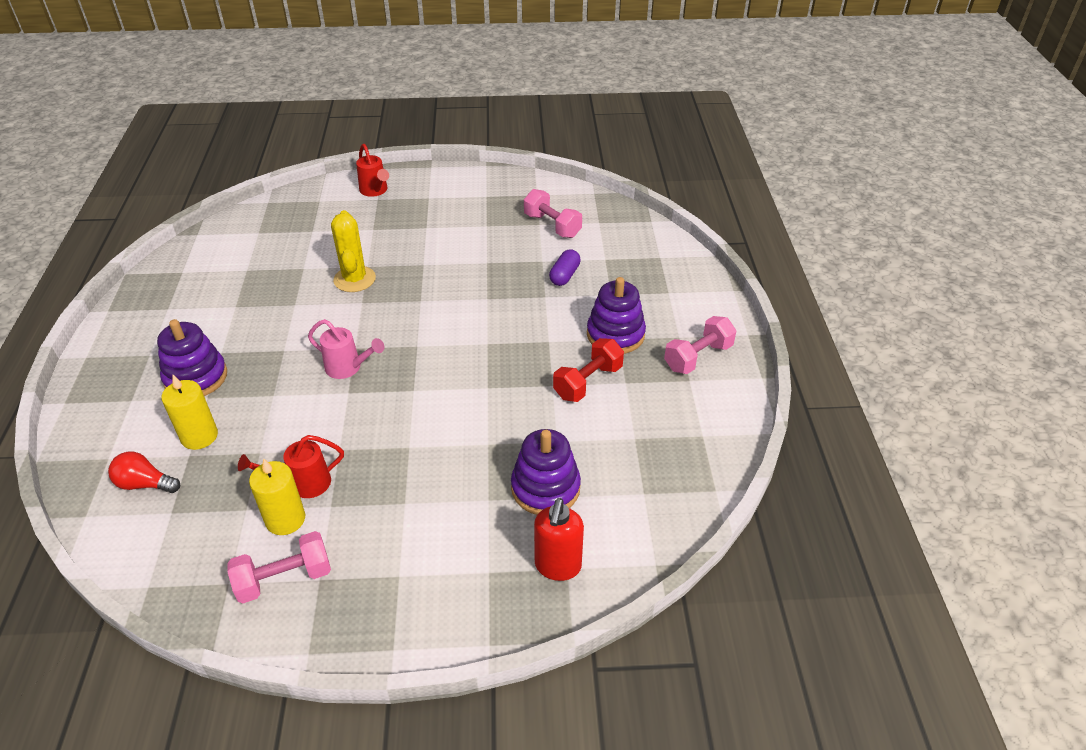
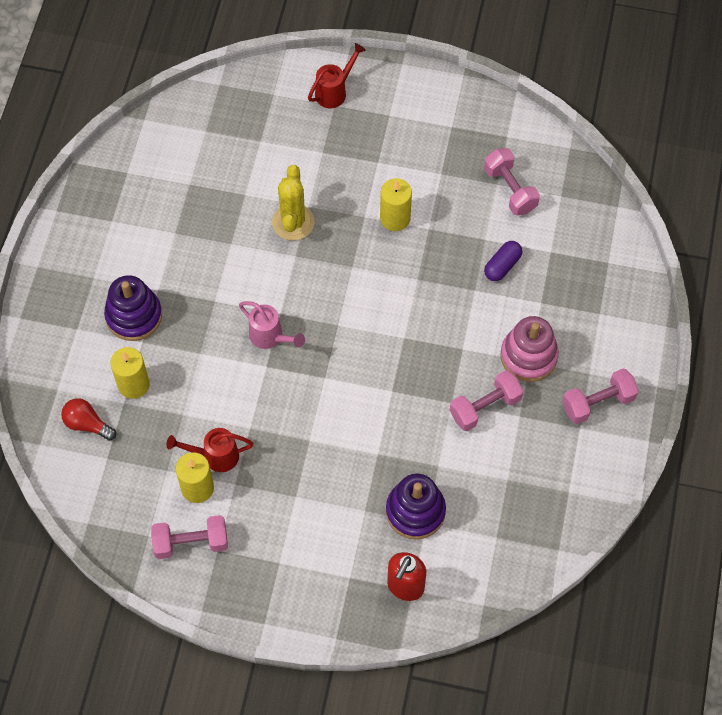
camera: 15 degrees right, 20 degrees up
red watering can [356,144,389,197] -> red watering can turned 120 degrees counterclockwise [308,43,366,108]
red dumbbell [553,338,624,402] -> pink dumbbell [450,370,523,431]
purple stacking toy [587,277,646,354] -> pink stacking toy [500,316,559,382]
none -> yellow candle [380,178,412,231]

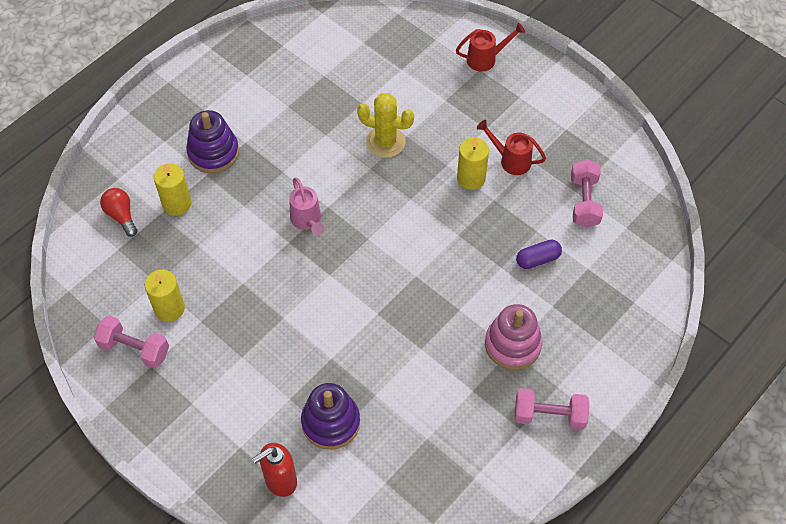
camera: 30 degrees right, 5 degrees down
red watering can [166,428,253,472] -> red watering can moved to [477,120,546,175]
yellow cactus [272,165,314,241] -> yellow cactus turned 75 degrees clockwise [357,93,414,158]
pink dumbbell [450,370,523,431] -> none

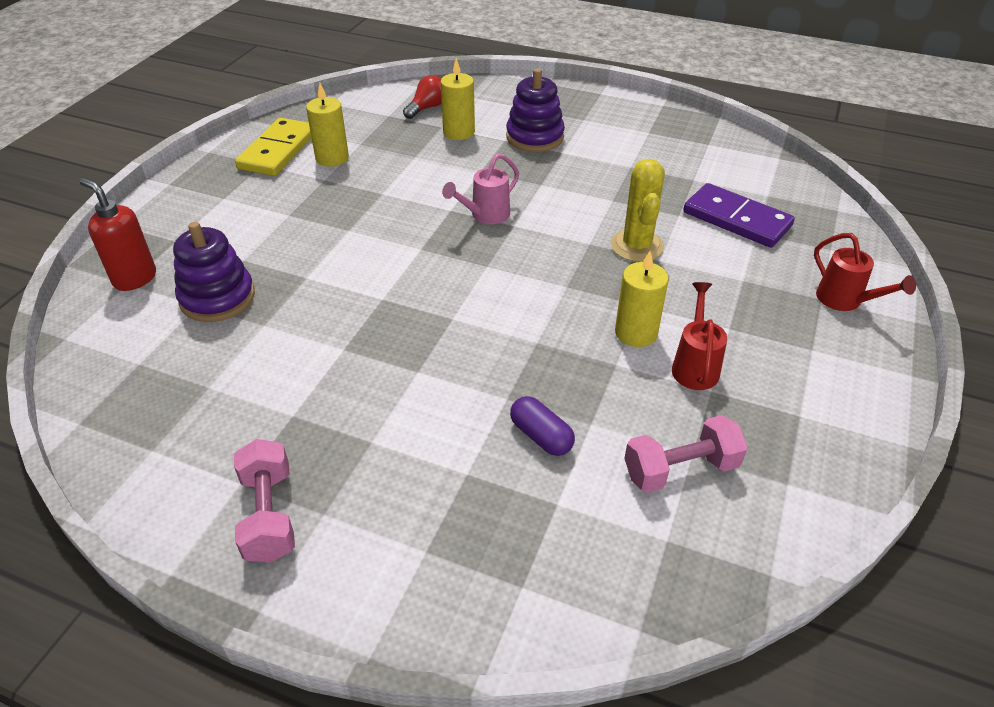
camera: 70 degrees right, 15 degrees down
pink dumbbell [93,315,169,369] -> yellow domino [235,118,312,176]
pink stacking toy [485,304,542,370] -> none
none -> purple domino [683,183,795,248]

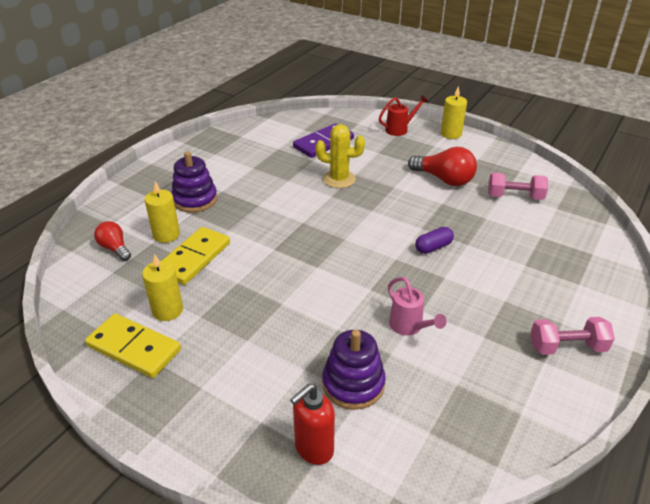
camera: 80 degrees left, 5 degrees down
pink watering can [442,153,519,224] -> pink watering can moved to [388,277,447,335]
purple capsule [510,396,575,456] -> purple capsule moved to [415,227,454,254]
yellow candle [615,251,669,347] -> yellow candle moved to [441,86,467,139]
pink dumbbell [624,415,748,493] -> pink dumbbell turned 75 degrees counterclockwise [488,173,548,200]
red watering can [672,282,727,390] -> red light bulb [408,147,477,186]
none -> yellow domino [162,227,230,285]

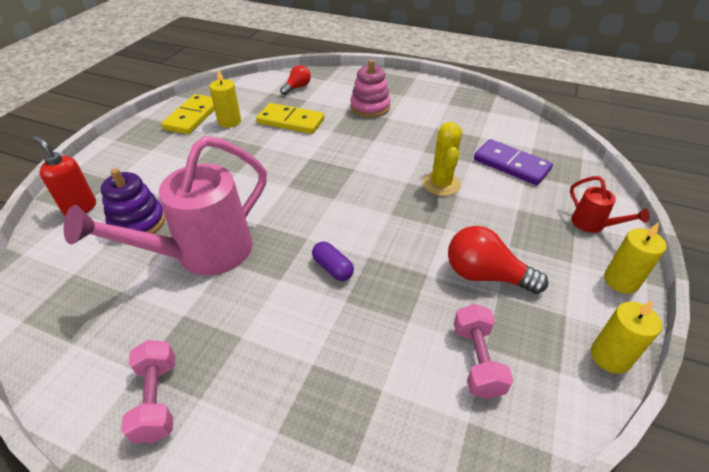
camera: 80 degrees right, 5 degrees up
yellow candle [145,181,180,243] -> yellow candle moved to [591,300,662,374]
purple stacking toy [171,151,217,213] -> pink stacking toy [350,59,391,118]
pink watering can [388,277,447,335] -> pink watering can [64,136,267,276], size x2.22
red light bulb [408,147,477,186] -> red light bulb turned 90 degrees clockwise [448,226,548,294]

